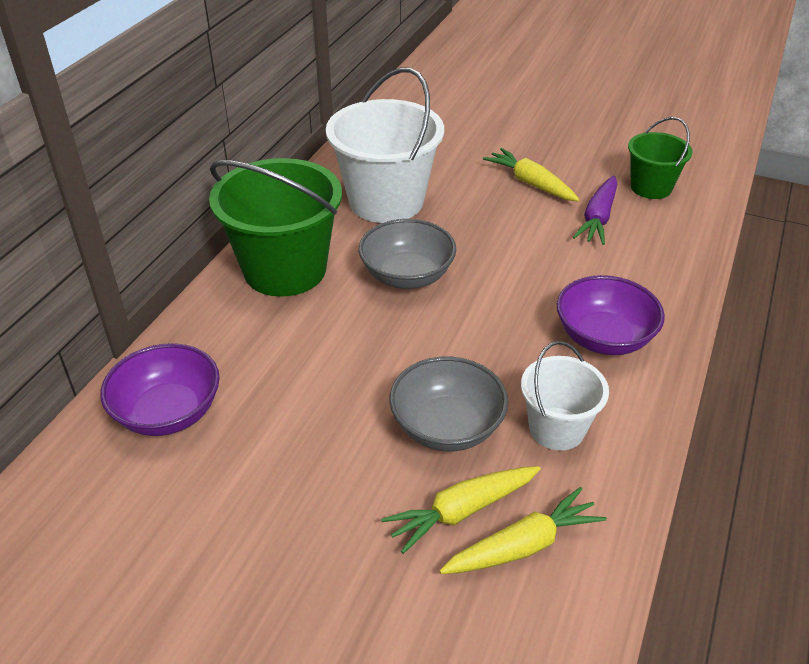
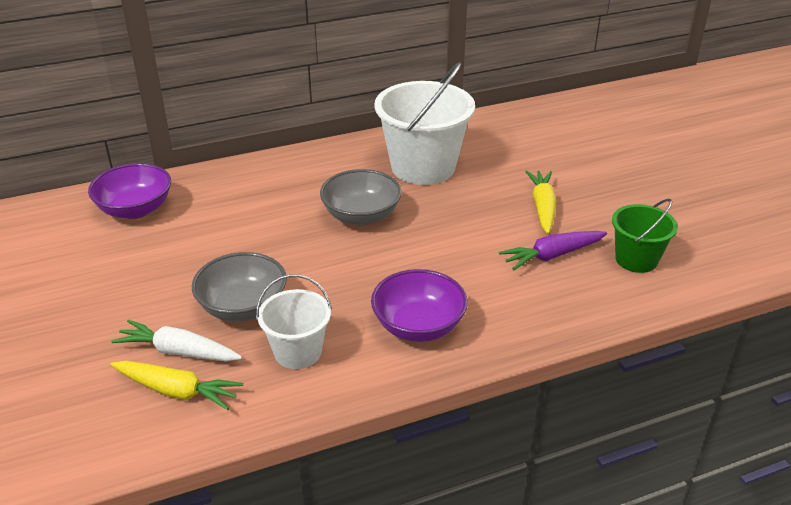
camera: 45 degrees right, 5 degrees down
green bucket [209,158,342,297] -> none
yellow carrot [381,466,541,554] -> white carrot [111,320,242,361]

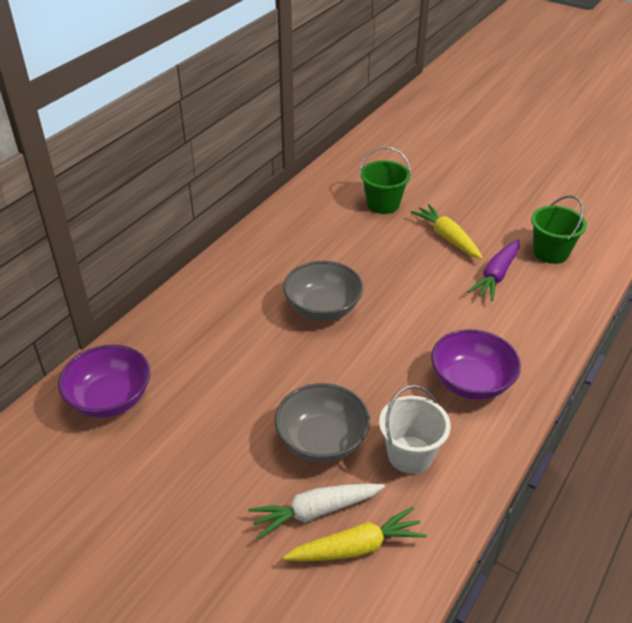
camera: 35 degrees left, 5 degrees up
white bucket [374,62,475,185] -> none
none -> green bucket [360,147,411,214]

